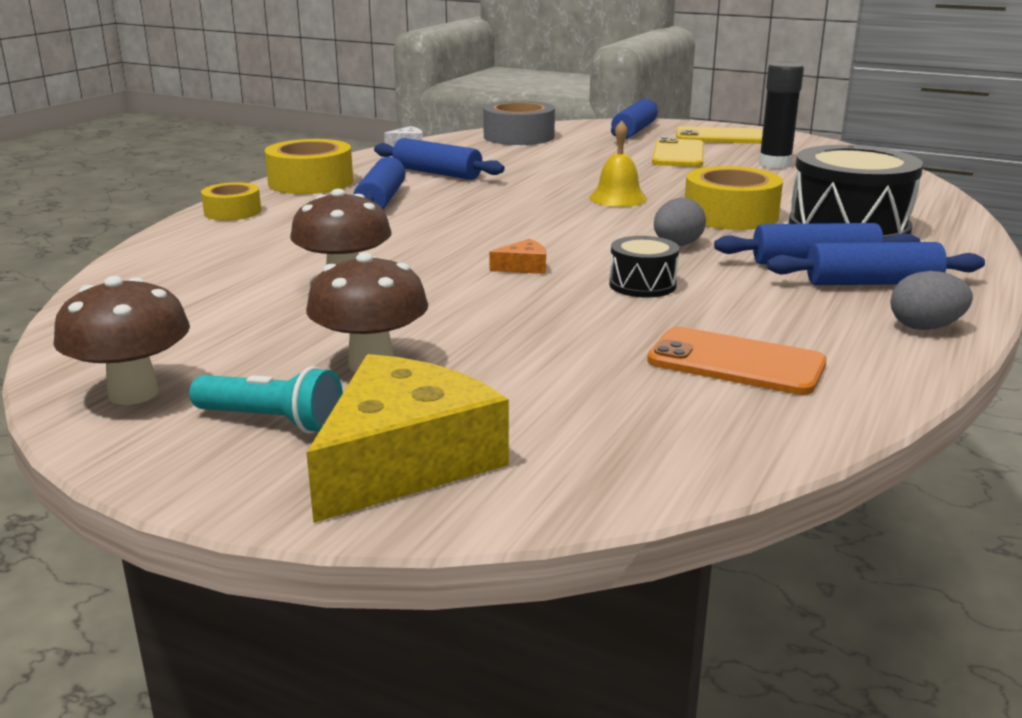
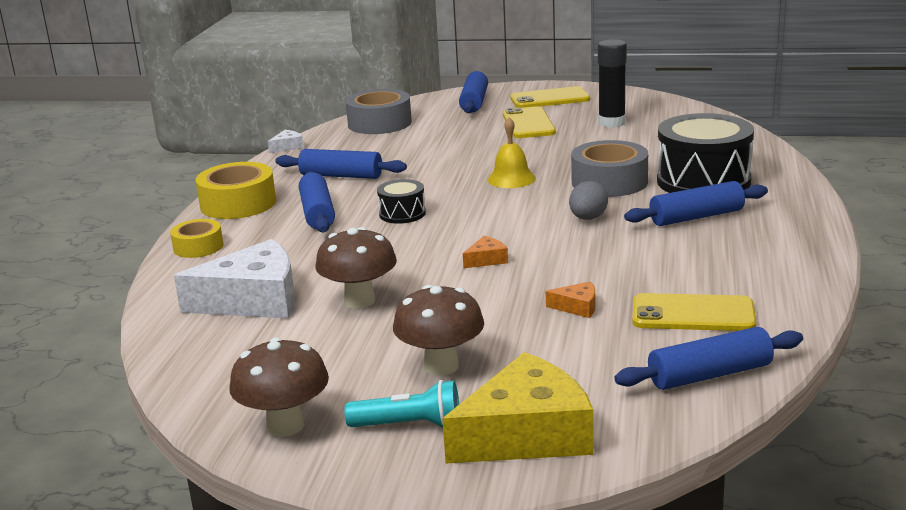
camera: 15 degrees left, 0 degrees up
yellow cheese [306,354,509,523] -> yellow cheese turned 45 degrees clockwise [442,352,594,464]
black drum [609,236,679,298] -> black drum moved to [377,179,426,224]
orange phone [647,327,827,395] -> yellow phone [633,293,756,331]
yellow tape [685,166,783,230] -> grey tape [571,140,648,197]
blue rolling pin [767,242,985,285] -> blue rolling pin moved to [614,327,803,390]
grey egg [890,271,973,330] -> none
none -> white cheese [174,239,295,319]
none -> orange cheese [546,282,595,318]

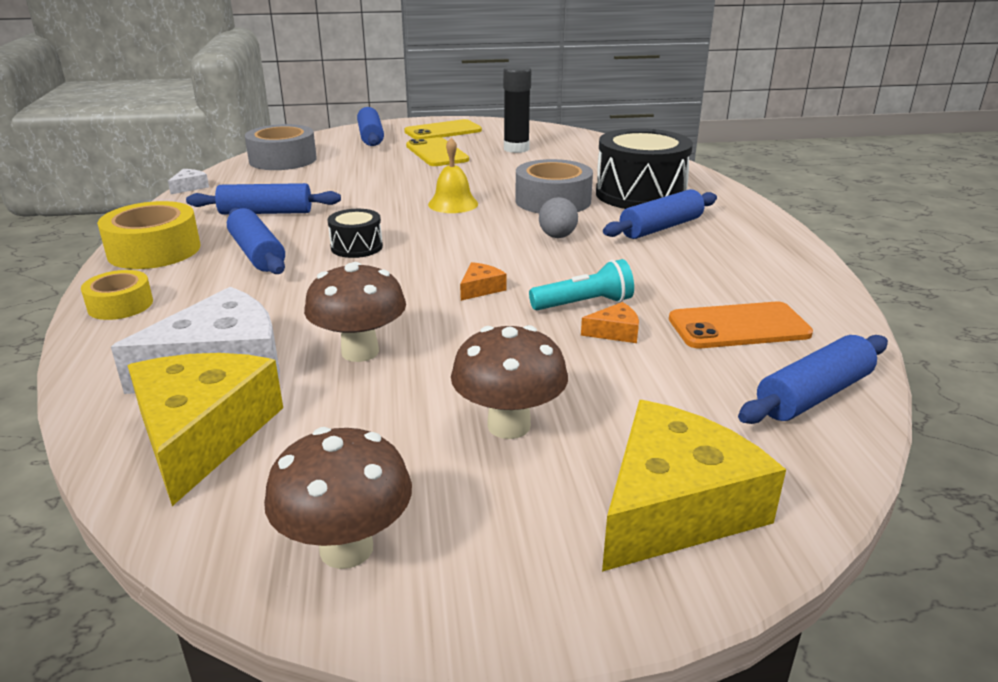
camera: 20 degrees left, 5 degrees up
turquoise flashlight [344,380,459,427] -> turquoise flashlight moved to [529,259,634,310]
yellow phone [633,293,756,331] -> orange phone [669,302,813,348]
none -> yellow cheese [127,353,283,506]

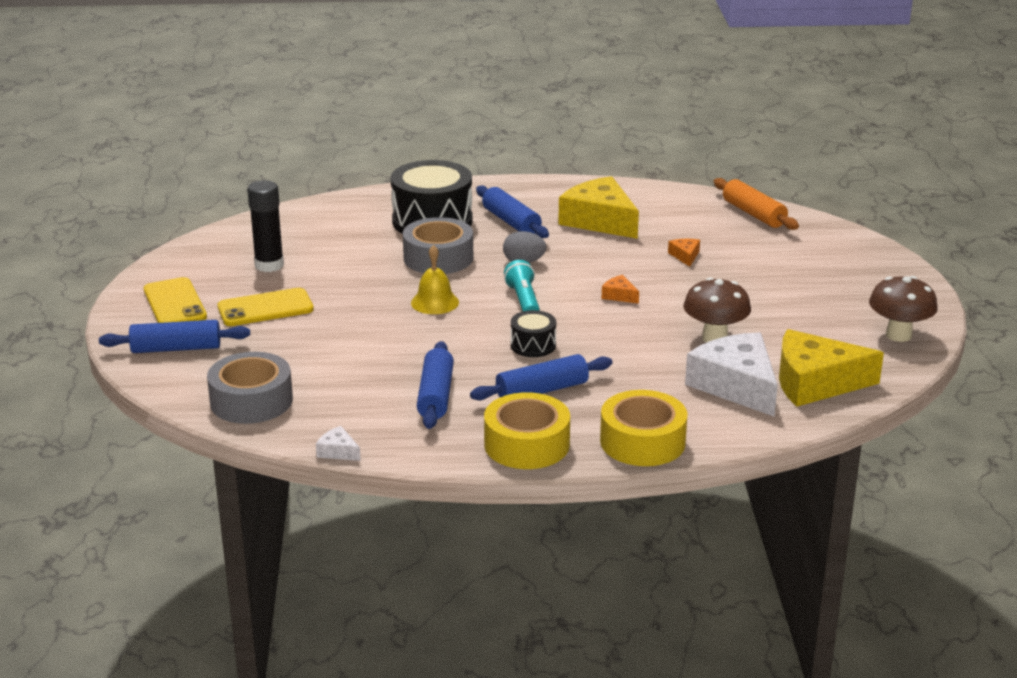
camera: 85 degrees left, 0 degrees up
yellow tape [81,270,153,320] -> yellow tape [600,390,688,466], size x1.66
brown mushroom [451,325,568,439] -> none
turquoise flashlight [529,259,634,310] -> turquoise flashlight moved to [504,260,540,311]
yellow cheese [602,400,786,572] -> yellow cheese moved to [558,176,639,239]
orange phone [669,302,813,348] -> none
blue rolling pin [738,335,888,424] -> orange rolling pin [713,178,799,230]

